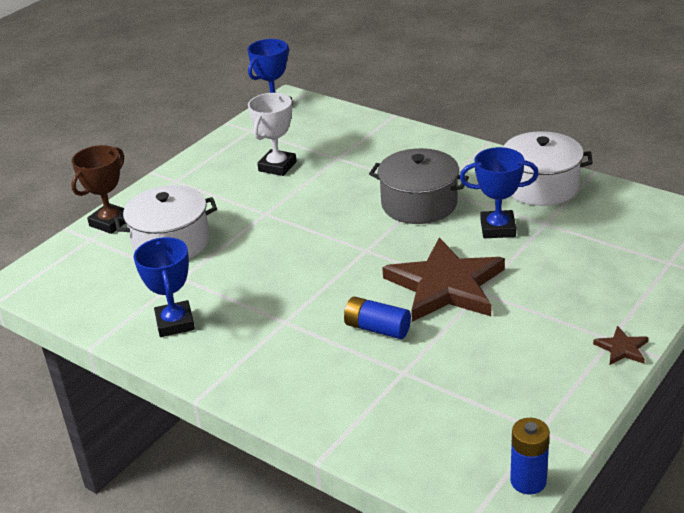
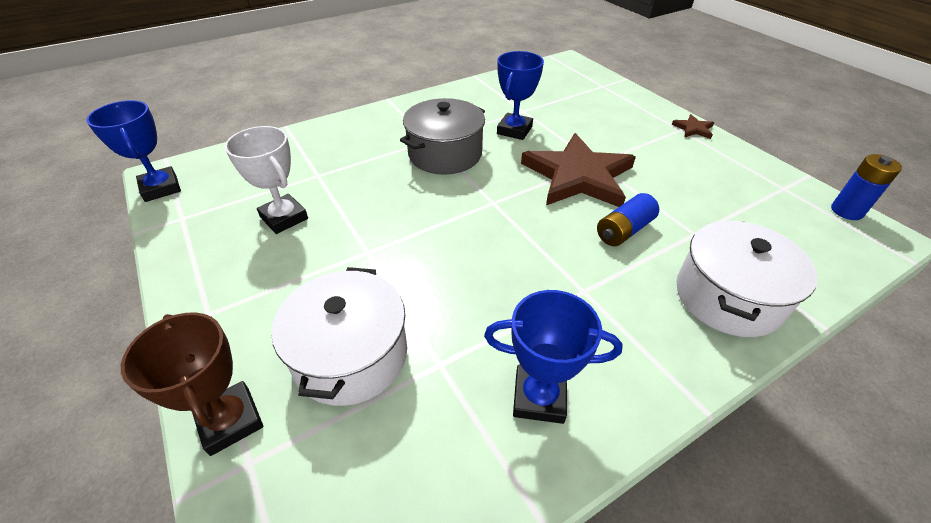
camera: 70 degrees left, 10 degrees up
white pot [503,131,593,206] -> white pot moved to [676,221,818,337]

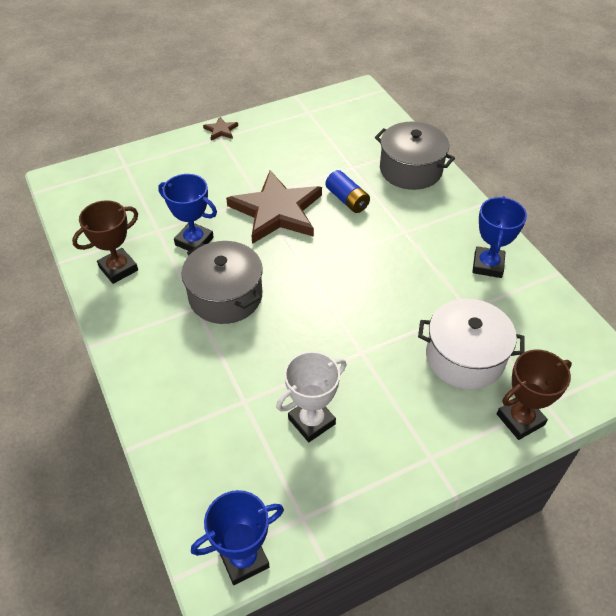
camera: 85 degrees left, 5 degrees up
white pot [676,221,818,337] -> grey pot [375,122,455,190]
blue battery [831,154,902,220] -> none
none -> brown trophy [72,200,138,284]

